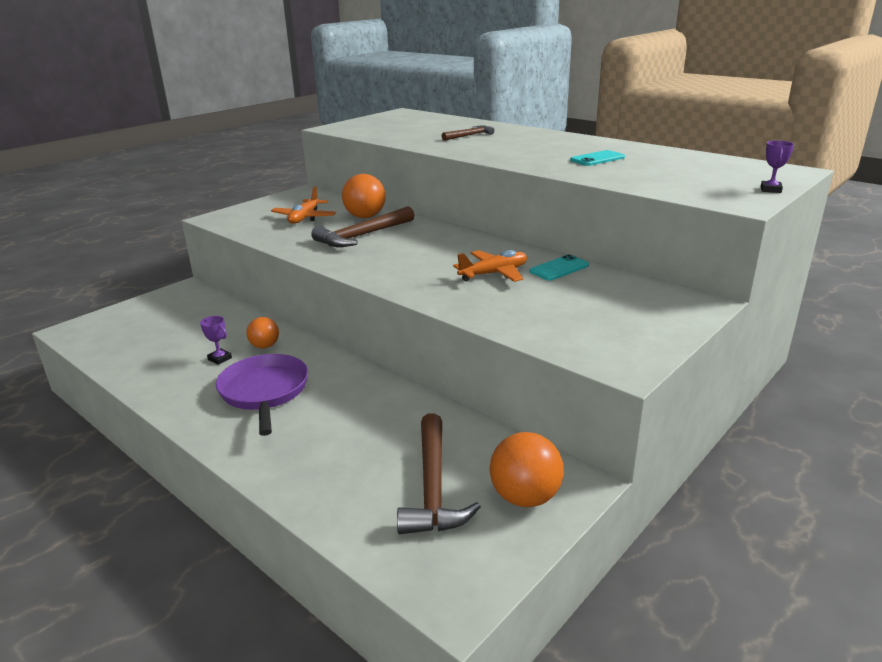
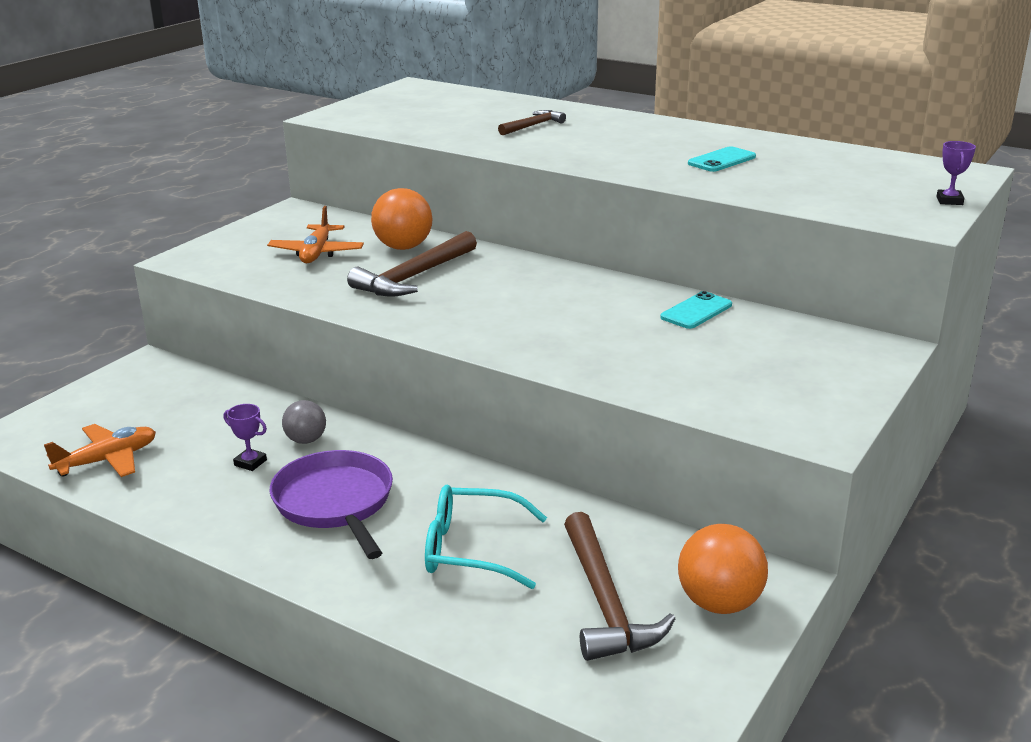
camera: 10 degrees left, 0 degrees up
orange ball [246,317,279,348] -> grey ball [282,400,326,444]
orange plane [453,250,527,282] -> orange plane moved to [44,424,156,477]
none -> turquoise glasses [425,485,547,589]

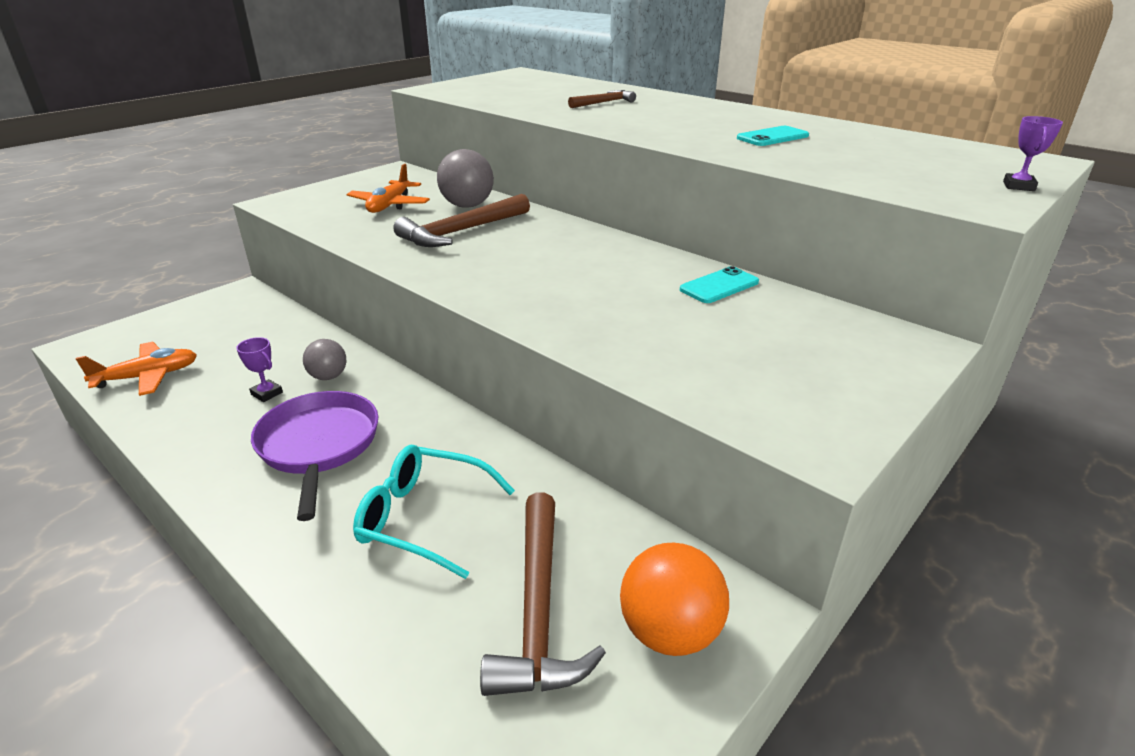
camera: 10 degrees right, 5 degrees up
orange ball [371,188,432,250] -> grey ball [437,149,494,208]

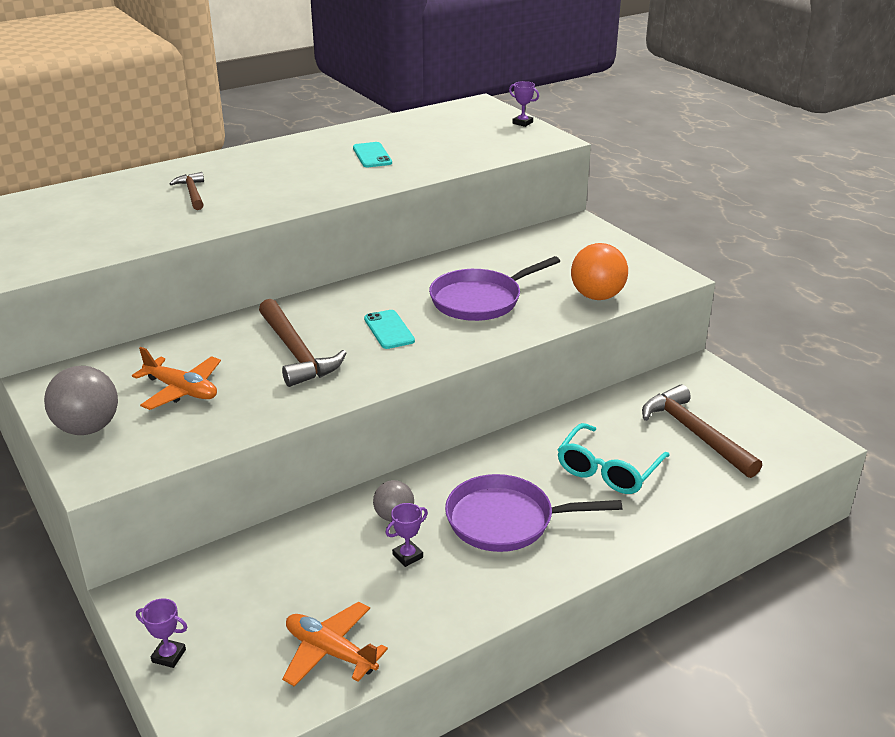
camera: 75 degrees left, 0 degrees up
orange plane [76,342,197,396] -> orange plane turned 45 degrees counterclockwise [282,601,388,687]
grey ball [437,149,494,208] -> grey ball moved to [44,366,118,435]
brown hammer [480,492,606,696] -> brown hammer turned 135 degrees counterclockwise [642,385,762,478]
orange ball [620,543,729,656] -> orange ball moved to [571,243,628,300]
turquoise phone [680,266,759,303] -> turquoise phone moved to [364,310,415,349]
none -> purple trophy [136,598,187,668]
none -> purple pan [429,256,560,321]

